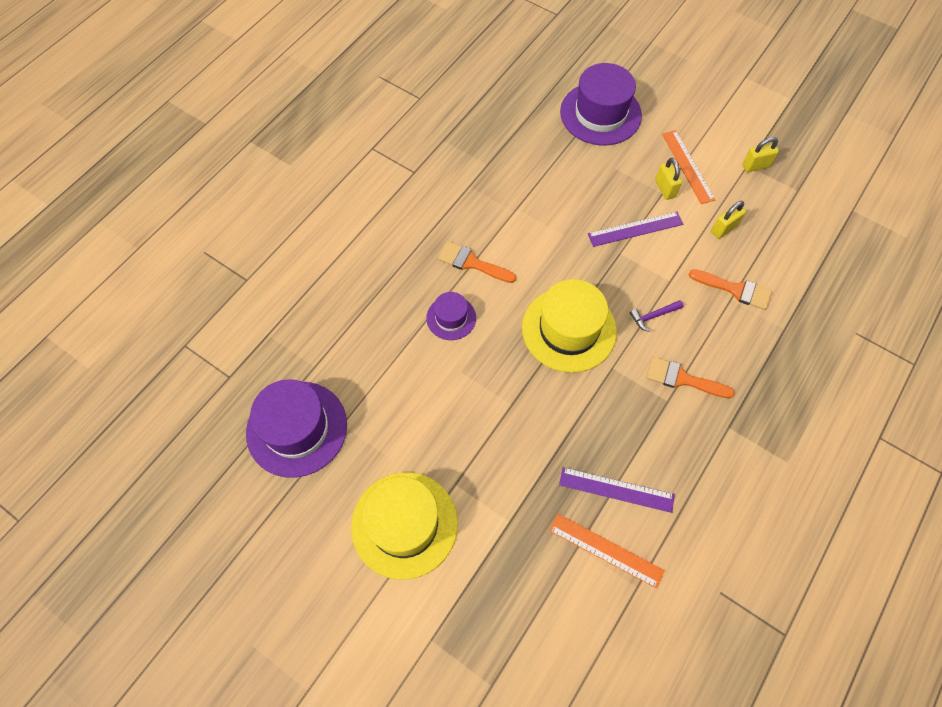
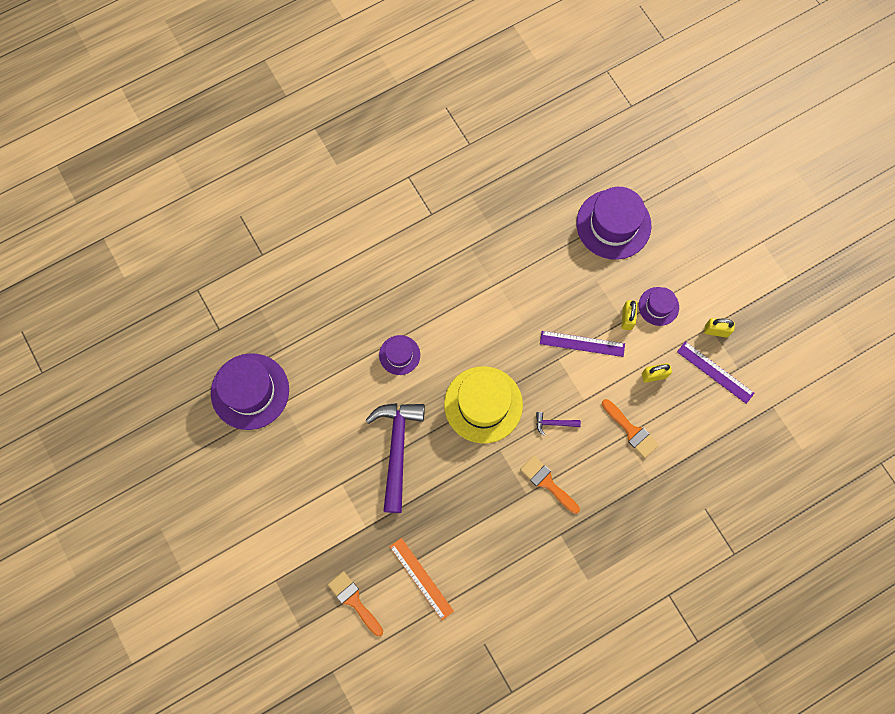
camera: 25 degrees right, 10 degrees up
yellow hat [351,472,458,580] -> none
orange brush [438,241,516,283] -> orange brush moved to [328,571,383,636]
purple ruler [559,467,675,513] -> purple ruler moved to [677,341,754,404]
orange ruler [662,130,716,204] -> purple hat [638,287,679,326]
none -> purple hammer [366,403,425,513]

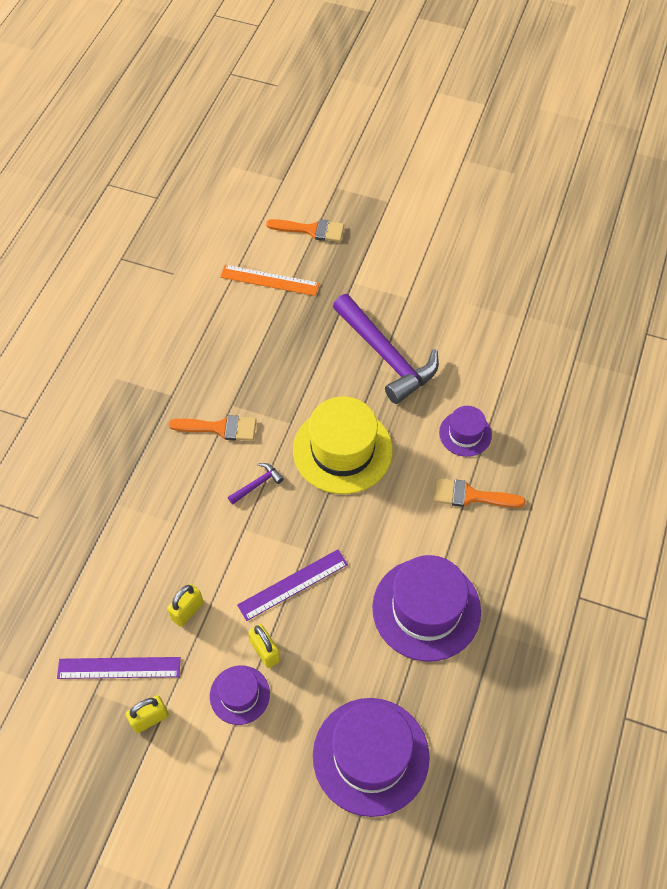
camera: 140 degrees right, 15 degrees down
purple hat [211,353,289,430] -> purple hat moved to [372,555,481,662]
orange brush [602,399,659,458] -> orange brush moved to [434,478,526,508]

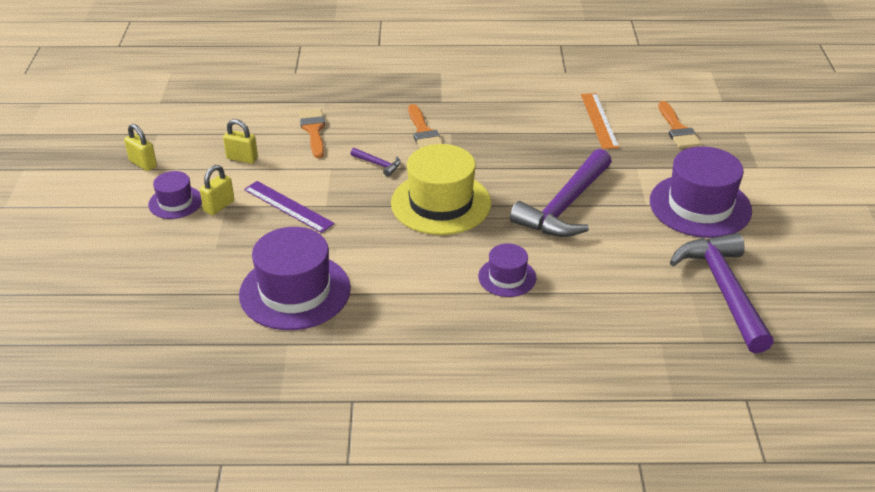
camera: 70 degrees right, 20 degrees down
purple ruler [57,657,181,679] -> none
purple hat [313,698,430,817] -> purple hat moved to [650,146,752,238]
orange brush [434,478,526,508] -> orange brush moved to [299,109,325,158]
none -> purple hammer [670,233,774,353]

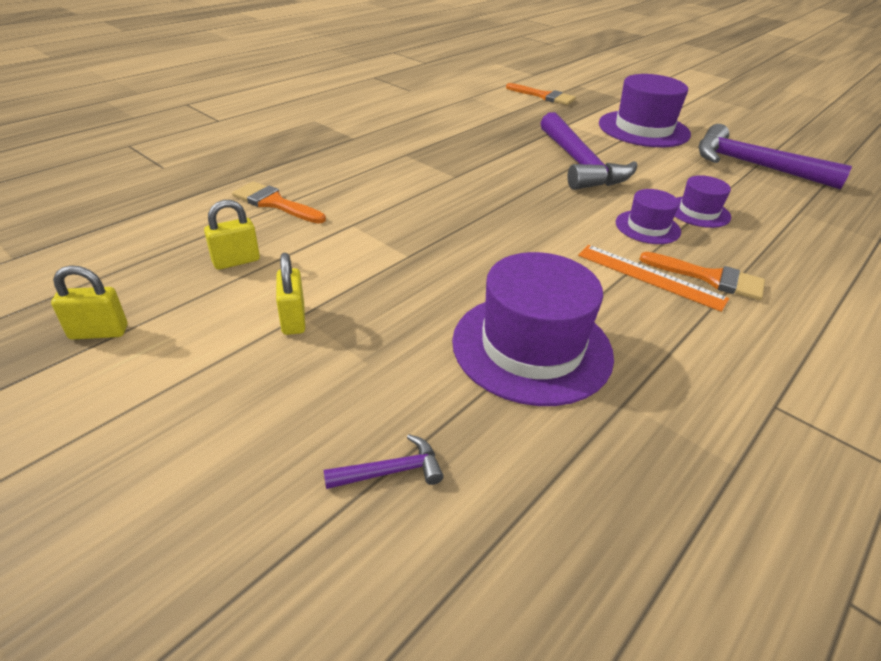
camera: 50 degrees left, 0 degrees up
purple hat [148,171,202,219] -> purple hat moved to [675,175,731,228]
purple ruler [244,181,335,233] -> none
purple hammer [351,148,401,177] -> purple hammer moved to [323,434,444,489]
yellow hat [391,144,491,235] -> none
orange brush [408,104,443,148] -> orange brush moved to [640,252,765,300]
orange ruler [581,93,619,149] -> orange ruler moved to [578,245,729,312]

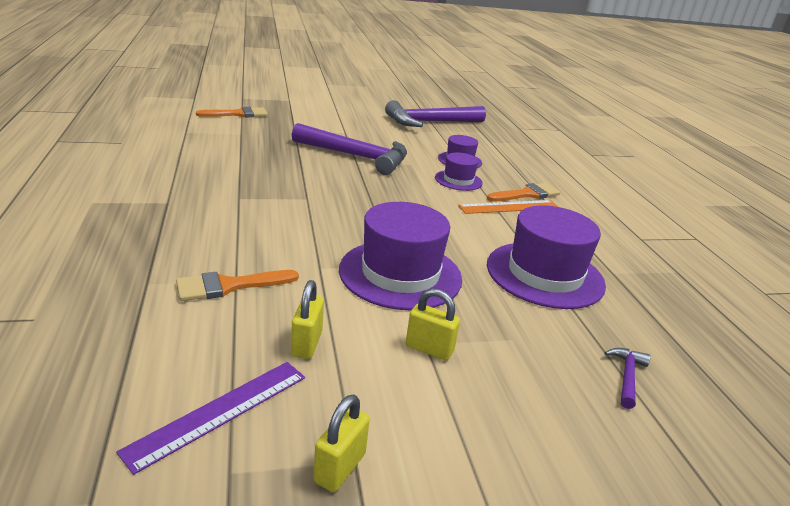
camera: 55 degrees left, 10 degrees down
purple hat [599,74,691,147] -> purple hat moved to [339,202,462,310]
none -> purple ruler [116,362,305,475]

